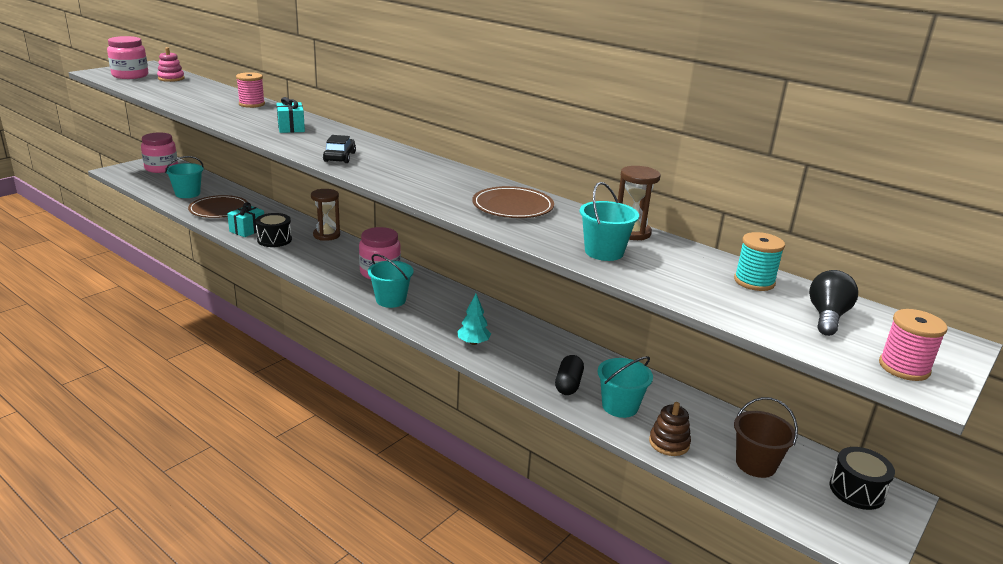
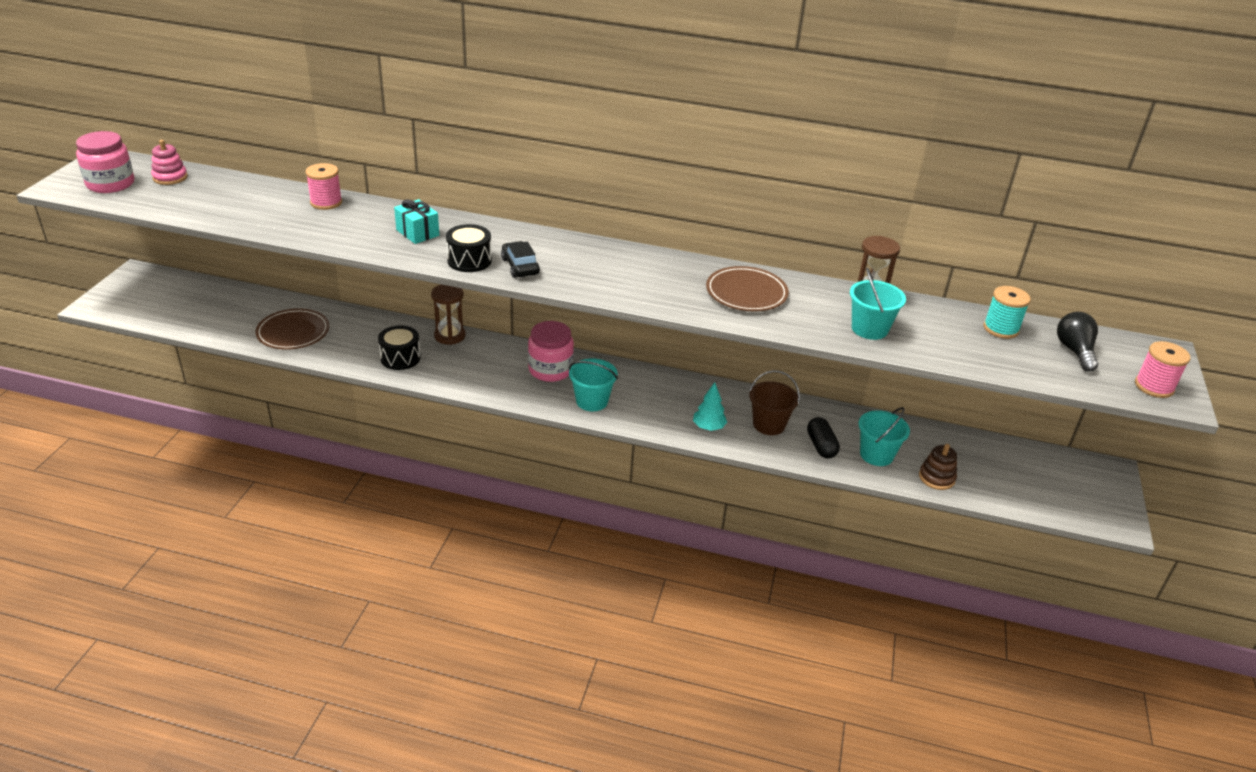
camera: 25 degrees left, 10 degrees up
pink jar [141,133,178,173] -> none
turquoise bucket [165,156,204,198] -> none
turquoise gift [227,202,264,237] -> none
brown bucket [734,397,798,478] -> brown bucket moved to [749,370,800,435]
black drum [829,447,895,510] -> black drum moved to [446,224,492,272]

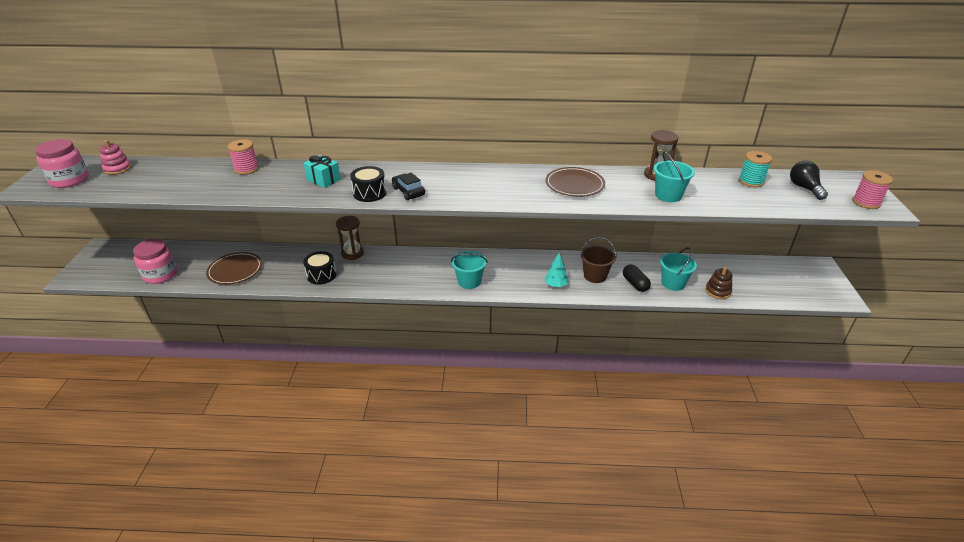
camera: 10 degrees left, 0 degrees up
pink jar [528,321,574,382] -> pink jar moved to [133,239,177,284]

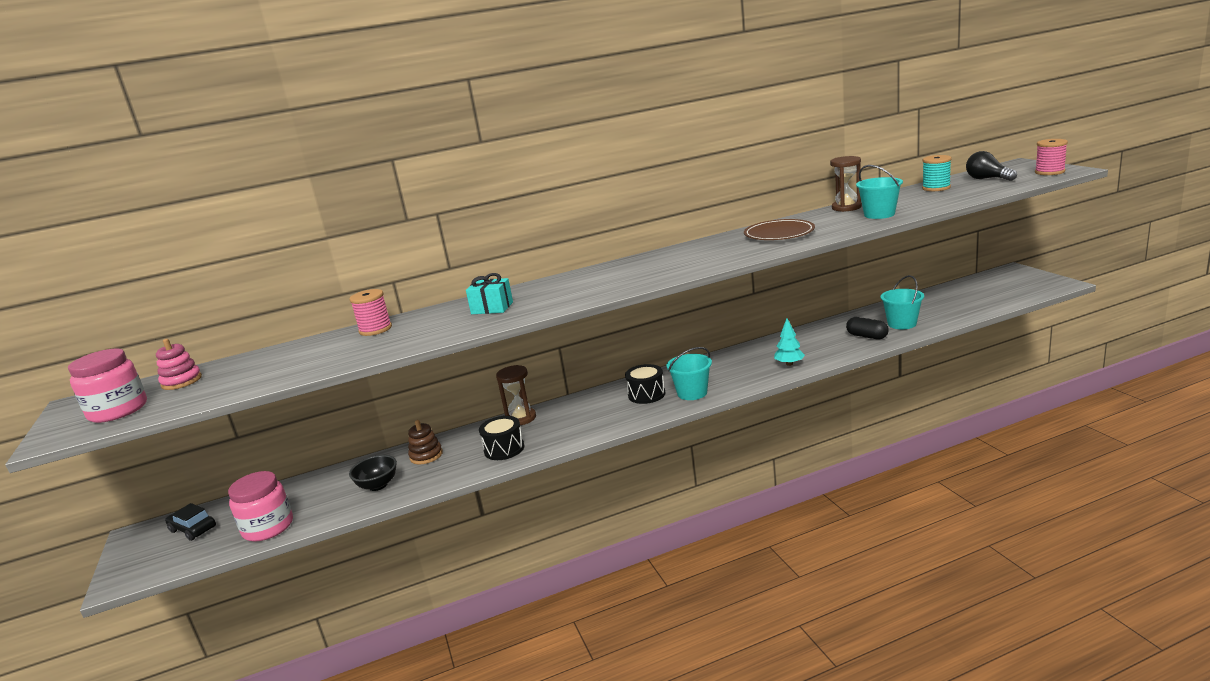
camera: 20 degrees left, 15 degrees down
brown plate [206,252,262,285] -> black bowl [349,455,397,491]
black drum [350,166,386,202] -> black drum moved to [625,364,665,404]
black car [392,173,425,200] -> black car moved to [165,503,216,541]
brown bucket [580,237,617,283] -> none
brown stacking toy [705,267,732,299] -> brown stacking toy moved to [408,420,443,465]

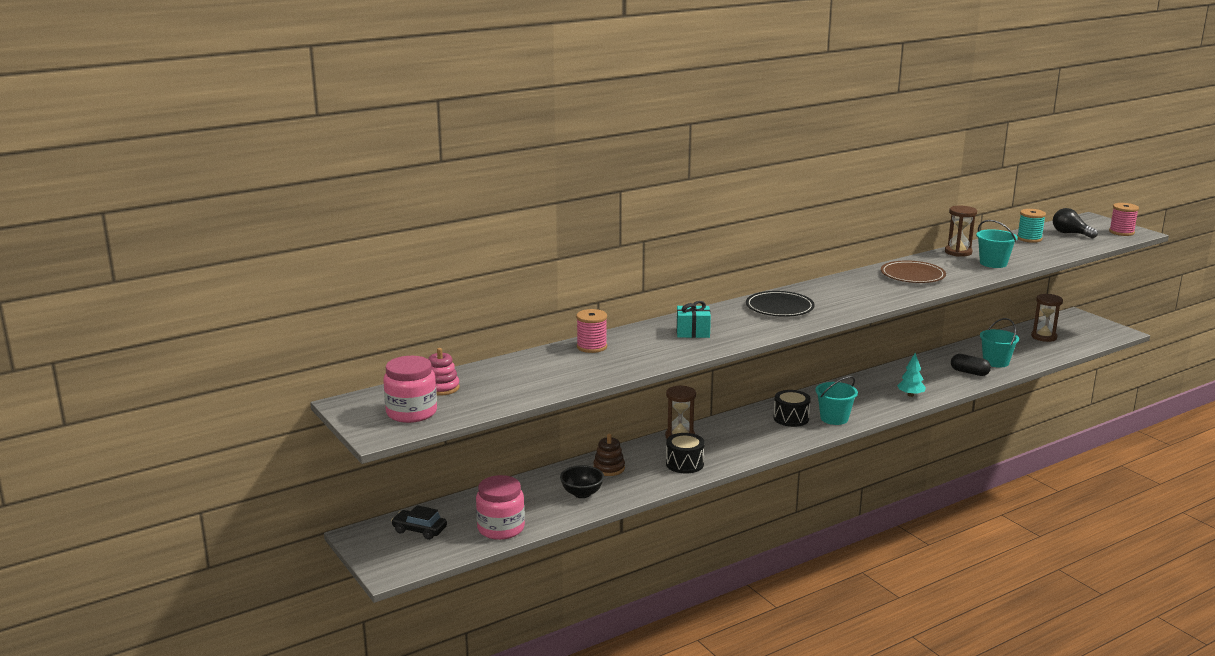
camera: 15 degrees left, 0 degrees up
none -> black plate [746,291,815,317]
none -> brown hourglass [1031,294,1063,342]

